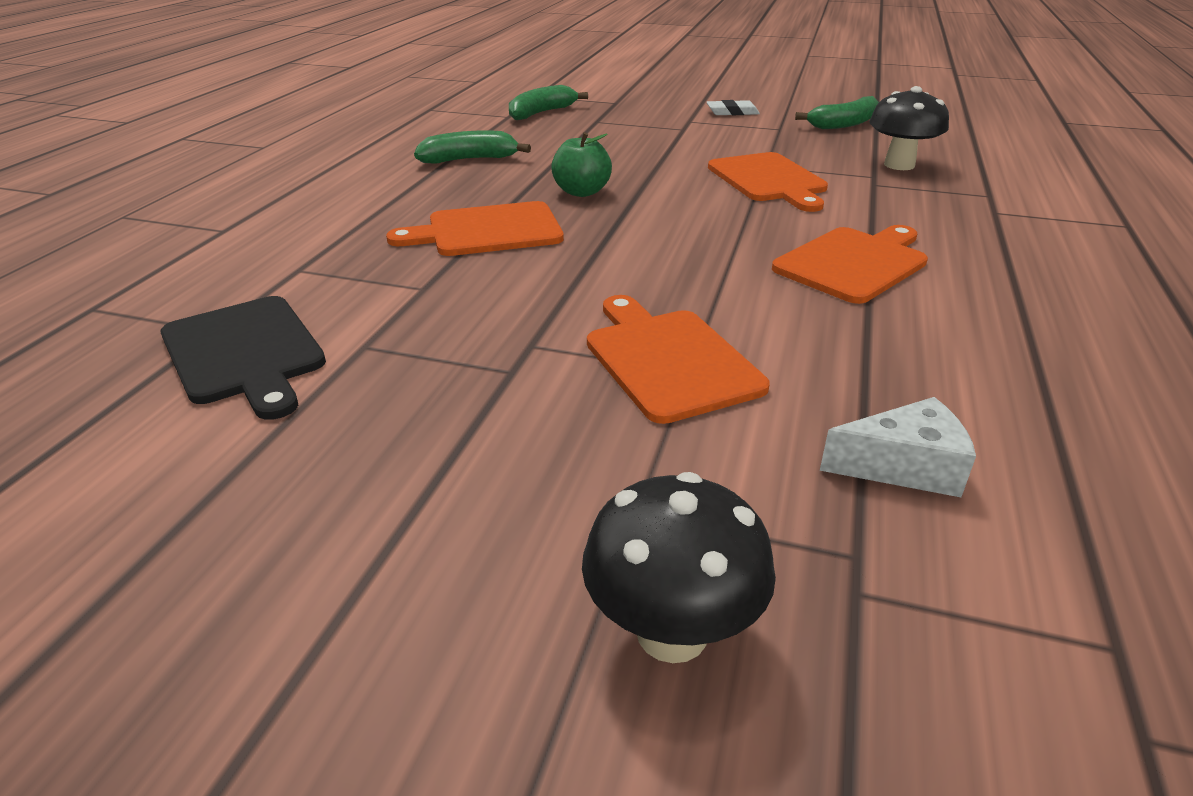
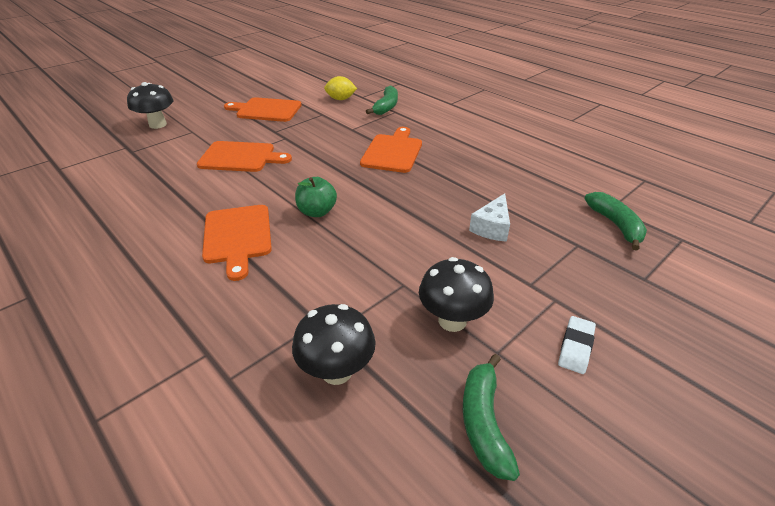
camera: 120 degrees right, 5 degrees up
black cutting board [161,296,326,420] -> yellow lemon [324,76,357,100]
green banana [414,130,531,164] -> green banana moved to [366,86,398,115]
green apple [551,132,612,197] -> green apple moved to [295,177,337,217]
orange cutting board [708,152,828,212] -> orange cutting board moved to [224,97,301,122]
white cheese [820,397,976,497] -> white cheese moved to [469,193,510,242]
none -> black mushroom [419,257,494,332]

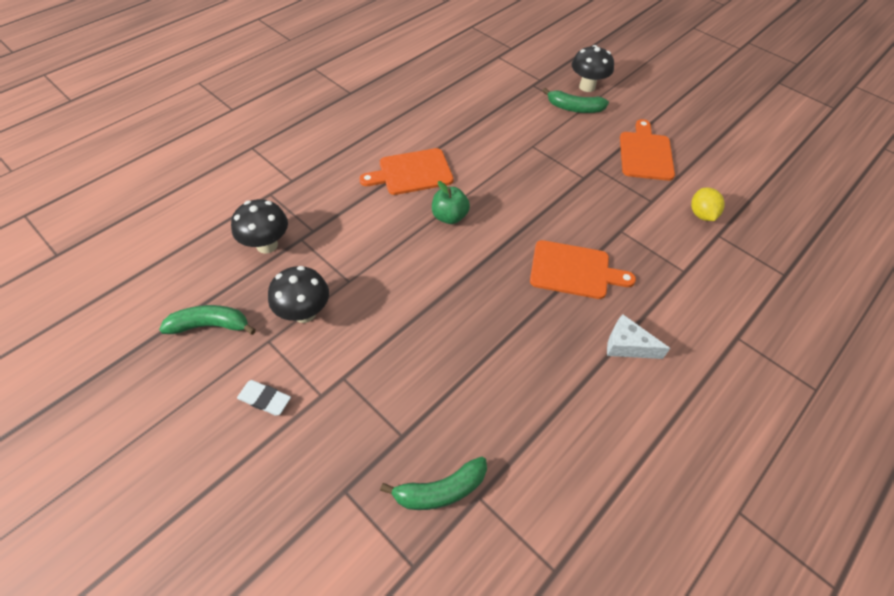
camera: 85 degrees right, 15 degrees up
orange cutting board [197,141,292,172] -> none
green banana [366,86,398,115] -> green banana moved to [543,88,609,113]
white cheese [469,193,510,242] -> white cheese moved to [607,314,670,359]

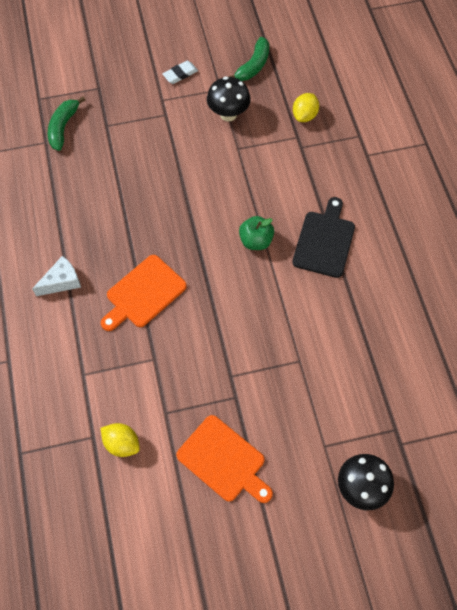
camera: 125 degrees right, 10 degrees up
black mushroom [231,199,288,254] -> yellow lemon [293,93,319,122]
orange cutting board [359,148,453,195] -> black cutting board [292,197,355,278]
green banana [543,88,609,113] -> none

